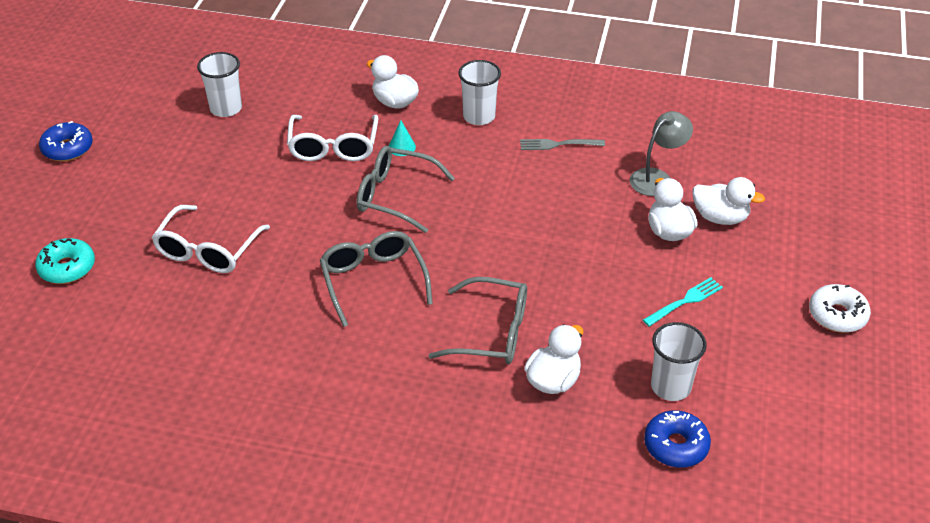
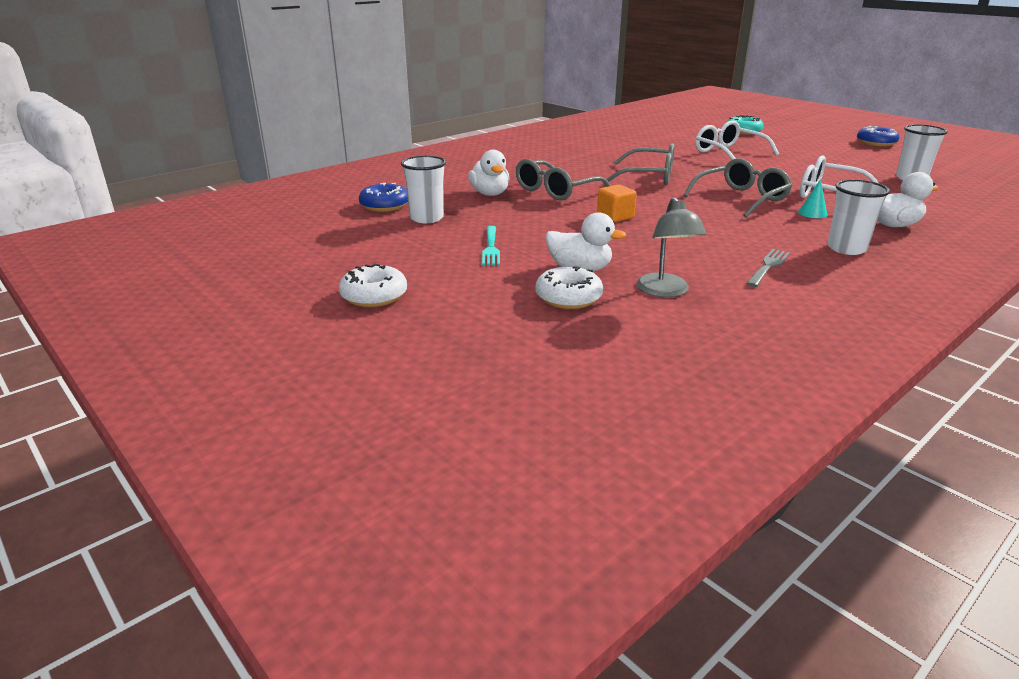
camera: 125 degrees right, 15 degrees down
white duck [693,177,765,225] -> white donut [536,266,603,309]
none -> orange cube [597,185,637,222]

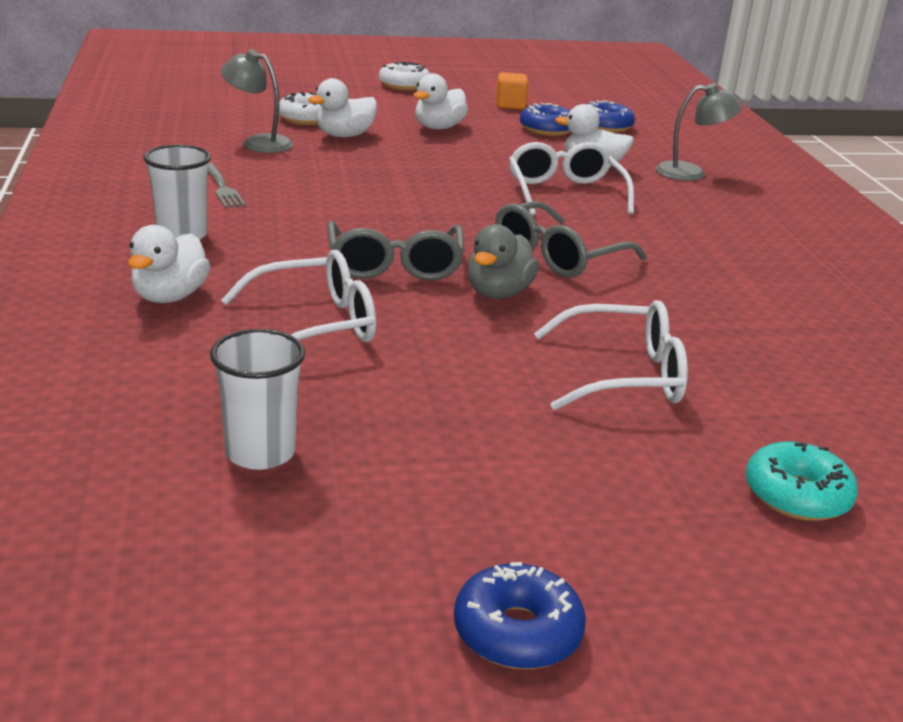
camera: 120 degrees right, 0 degrees up
white cup [401,156,446,223] -> blue donut [520,103,570,136]
turquoise fork [482,226,500,265] -> white duck [413,73,468,129]
grey glasses [516,159,611,201] -> white glasses [509,142,634,216]
orange cube [597,185,637,222] -> orange cube moved to [496,72,528,110]
turquoise cone [798,179,827,218] -> none
none -> grey duck [467,224,539,299]
none -> grey lamp [656,83,742,181]

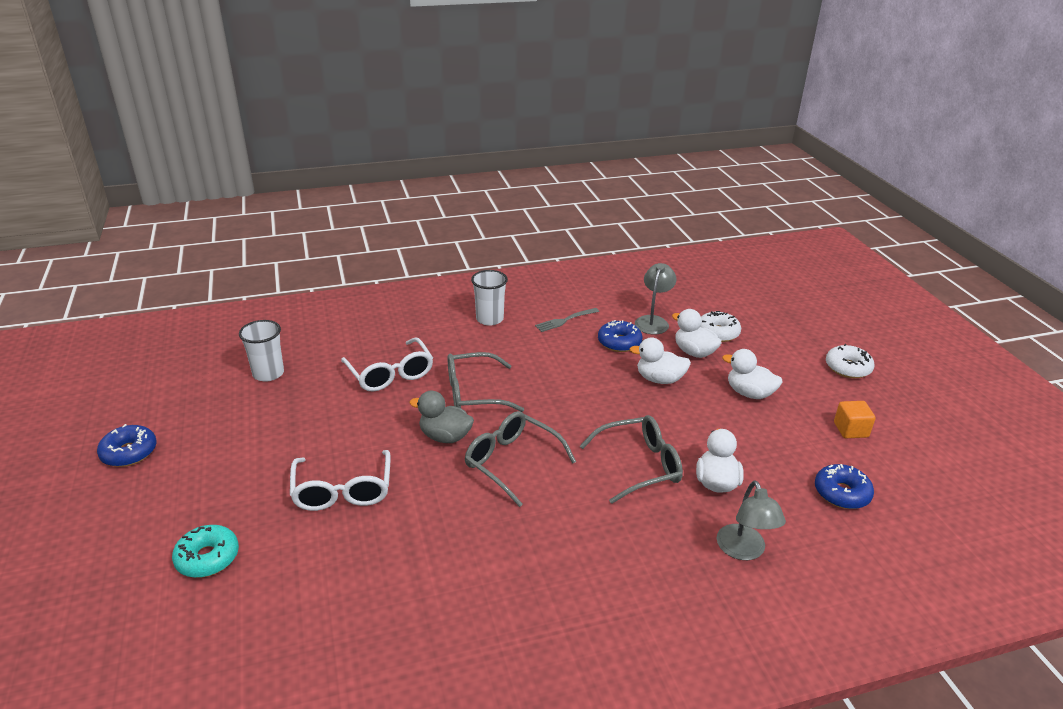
camera: 85 degrees right, 5 degrees up
white duck [128,225,211,303] -> white duck moved to [630,338,691,384]
white glasses [509,142,634,216] -> grey glasses [580,415,683,504]
blue donut [520,103,570,136] -> blue donut moved to [598,320,642,352]

